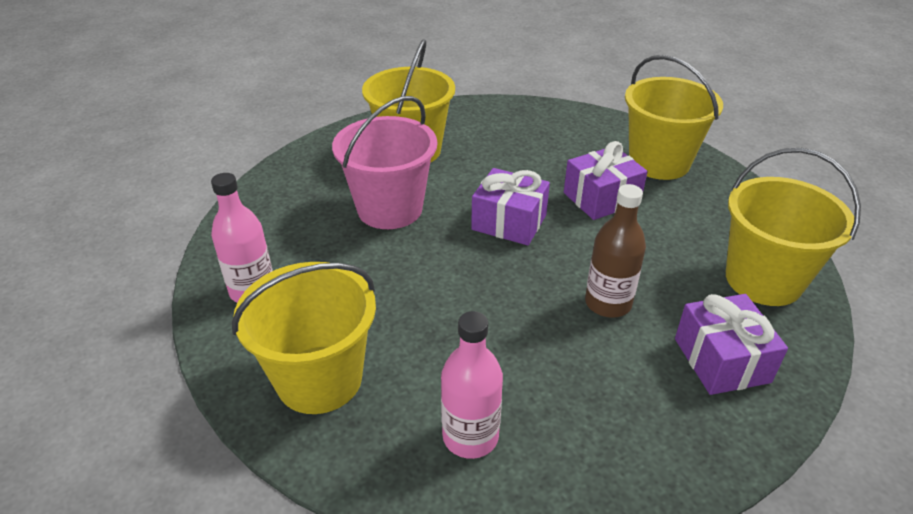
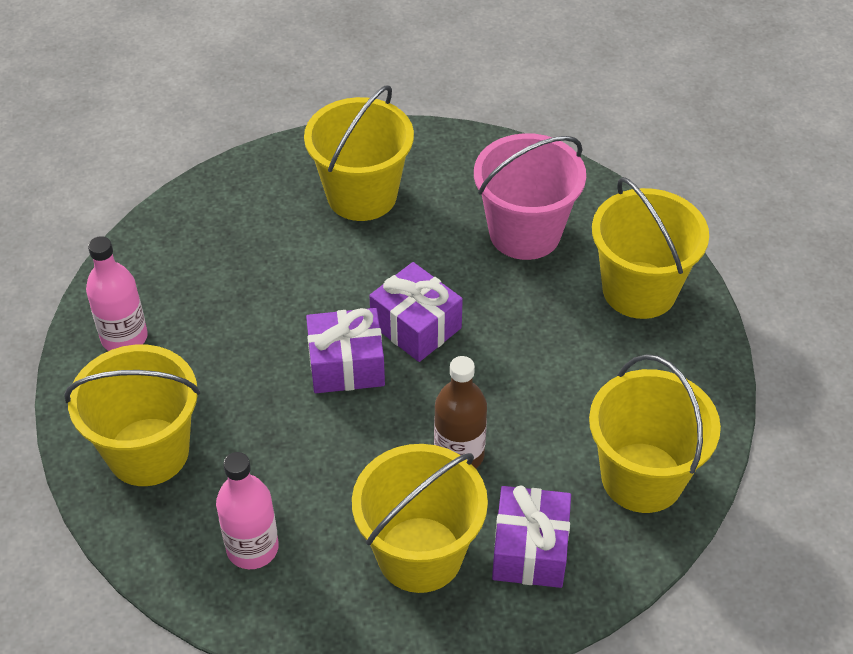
camera: 20 degrees right, 10 degrees up
pink bucket [332,96,437,229] -> pink bucket moved to [474,133,586,260]
purple gift [564,141,648,220] -> purple gift moved to [306,308,385,393]
none -> yellow bucket [352,444,488,593]

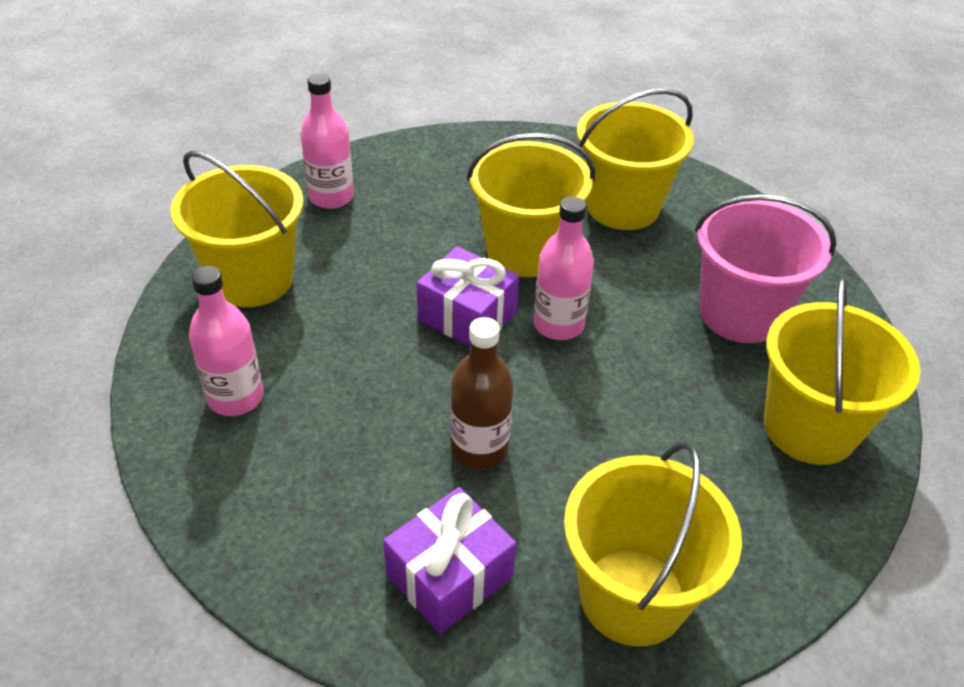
camera: 40 degrees right, 5 degrees down
yellow bucket [352,444,488,593] -> yellow bucket moved to [467,133,595,277]
purple gift [369,262,463,362] -> pink bottle [534,196,594,340]

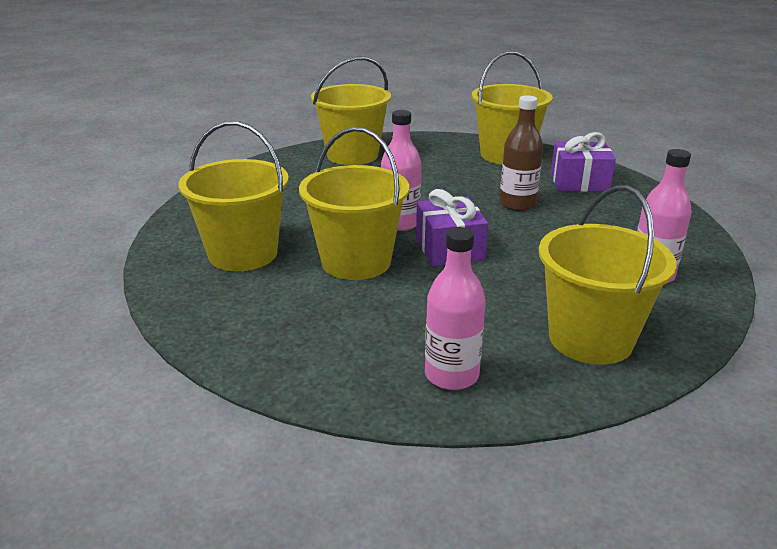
camera: 135 degrees left, 15 degrees down
pink bucket [695,195,836,343] -> none

